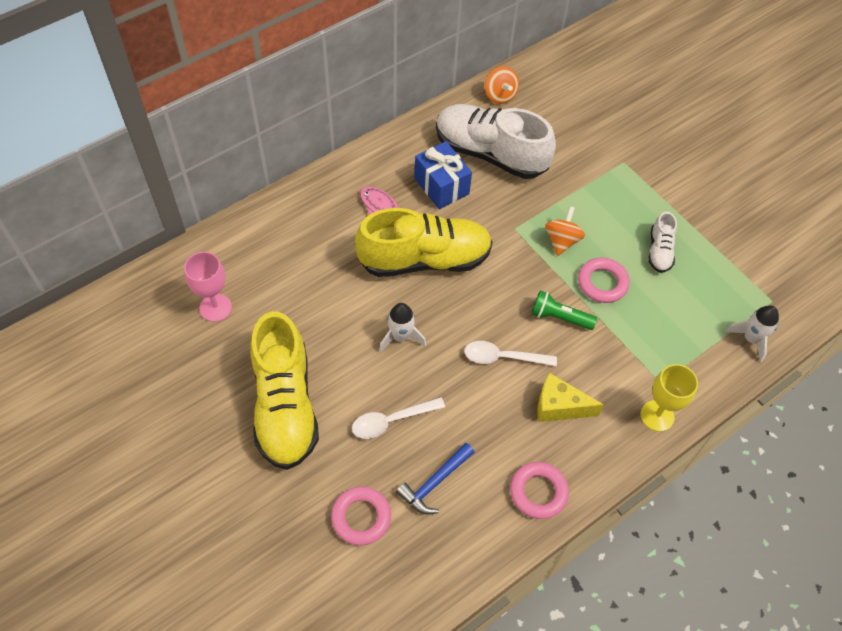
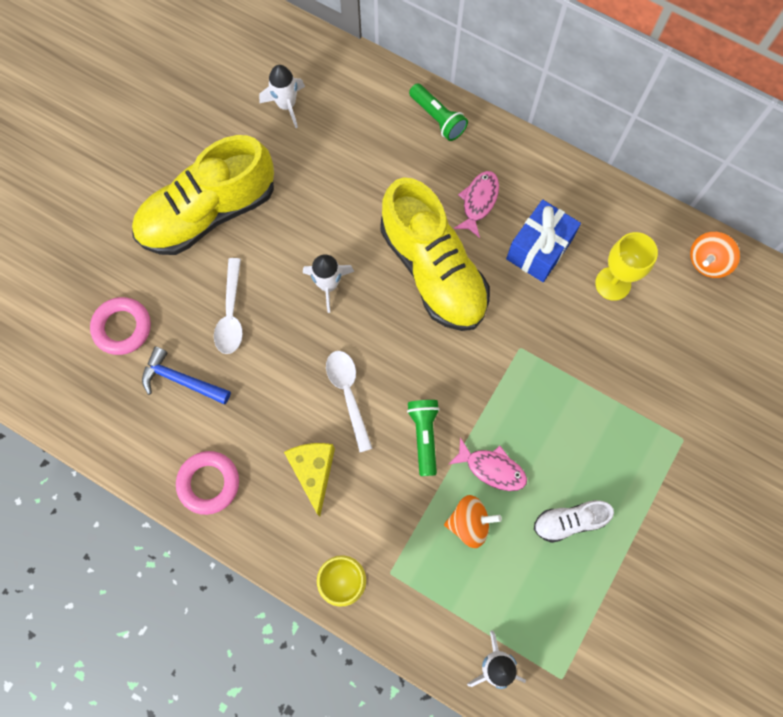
camera: 70 degrees right, 15 degrees up
pink goblet [184,252,232,322] -> white rocket [259,65,305,128]
white spoon [352,397,445,439] -> white spoon turned 135 degrees counterclockwise [214,258,243,354]
white shoe [436,104,556,179] -> yellow goblet [595,232,658,301]
orange spinning top [545,206,585,256] -> orange spinning top moved to [444,495,502,548]
pink ring [578,258,630,303] -> pink fish [449,437,527,491]
none -> green flashlight [409,83,468,141]

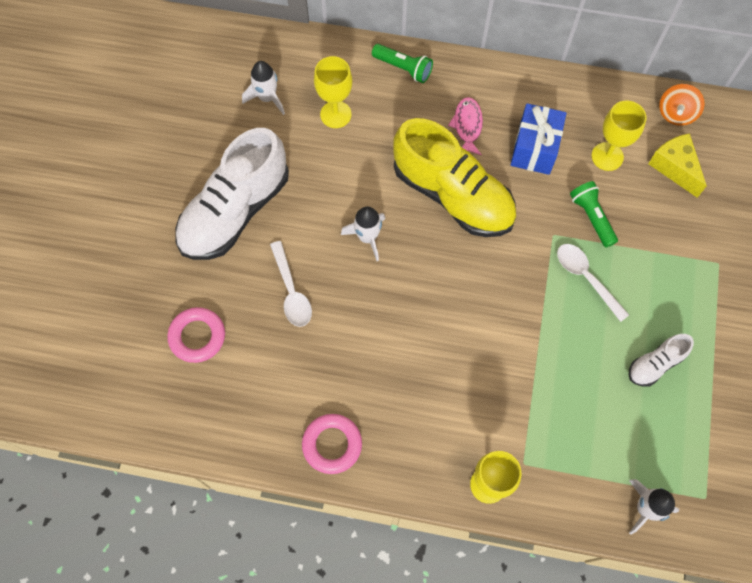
camera: 20 degrees left, 5 degrees down
yellow shoe [132,135,274,255] -> white shoe [175,128,289,260]
blue hammer [142,346,231,404] -> none
yellow cheese [284,443,335,517] -> yellow cheese moved to [648,133,707,198]
white spoon [326,351,373,452] -> white spoon moved to [557,244,629,322]
green flashlight [407,400,440,476] -> green flashlight moved to [570,181,618,248]
orange spinning top [444,495,502,548] -> none
pink fish [449,437,527,491] -> none
none -> yellow goblet [314,56,352,128]

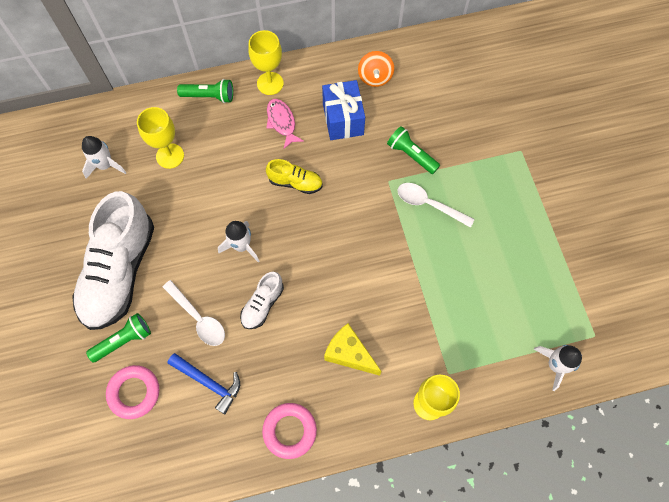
camera: 25 degrees left, 0 degrees up
yellow shoe [393,118,516,237] -> yellow shoe [266,159,323,194], size x0.46
yellow goblet [591,100,646,171] -> yellow goblet moved to [248,30,284,95]
white shoe [629,334,694,387] -> white shoe moved to [240,272,284,329]
yellow cheese [648,133,707,198] -> yellow cheese moved to [324,323,382,376]
orange spinning top [659,84,705,126] -> orange spinning top moved to [358,51,394,87]
none -> green flashlight [86,313,151,362]
none -> blue hammer [168,353,240,414]

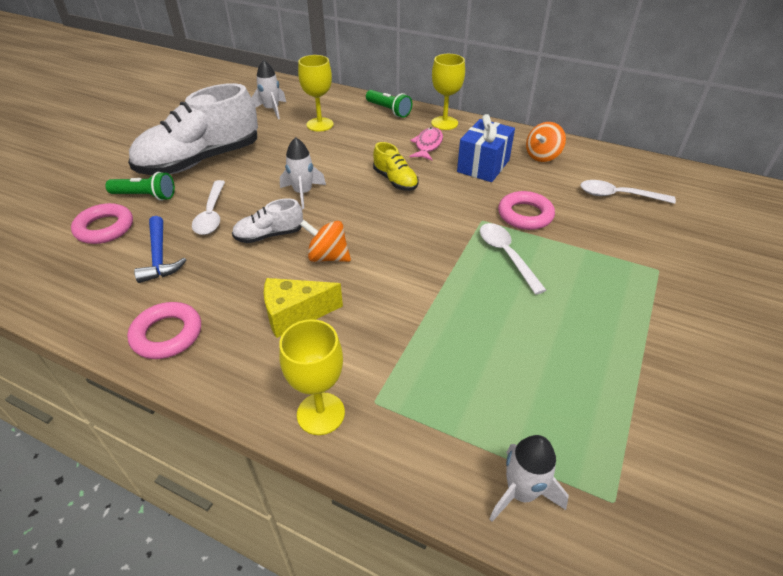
camera: 40 degrees right, 25 degrees down
yellow cheese [324,323,382,376] -> yellow cheese turned 90 degrees counterclockwise [264,278,343,338]
green flashlight [387,126,440,174] -> pink ring [498,191,555,230]
none -> orange spinning top [300,220,351,262]
none -> white spoon [580,180,676,204]

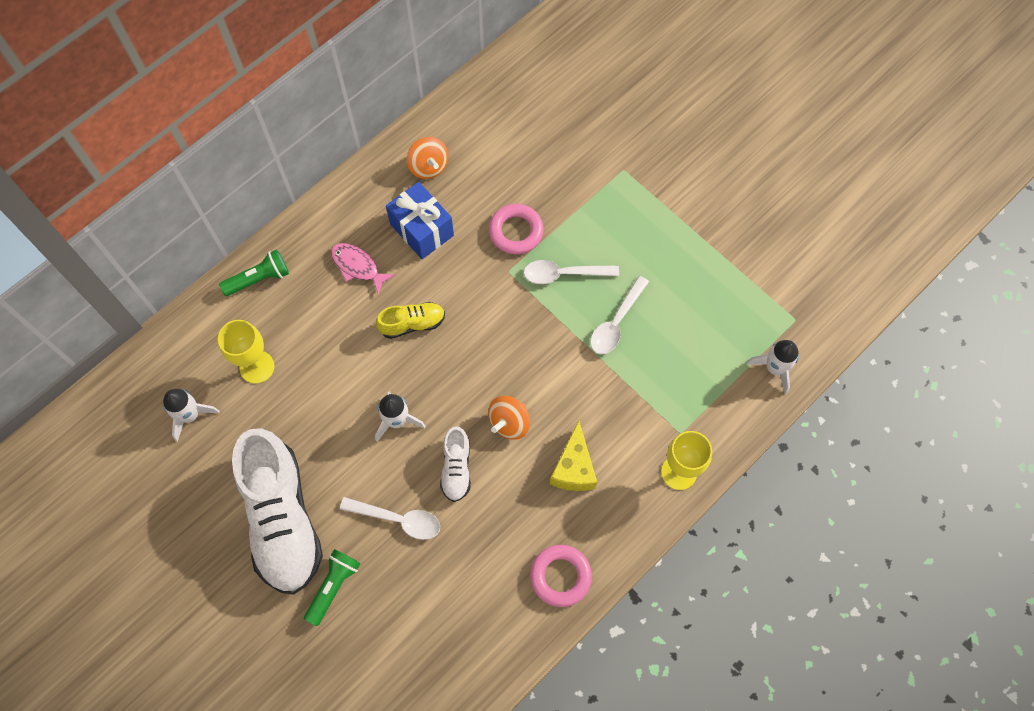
camera: 70 degrees left, 25 degrees up
pink ring [71,203,133,244] -> none
blue hammer [134,216,186,283] -> none
yellow goblet [431,54,465,130] -> none
white spoon [580,180,676,204] -> white spoon moved to [590,276,649,354]

